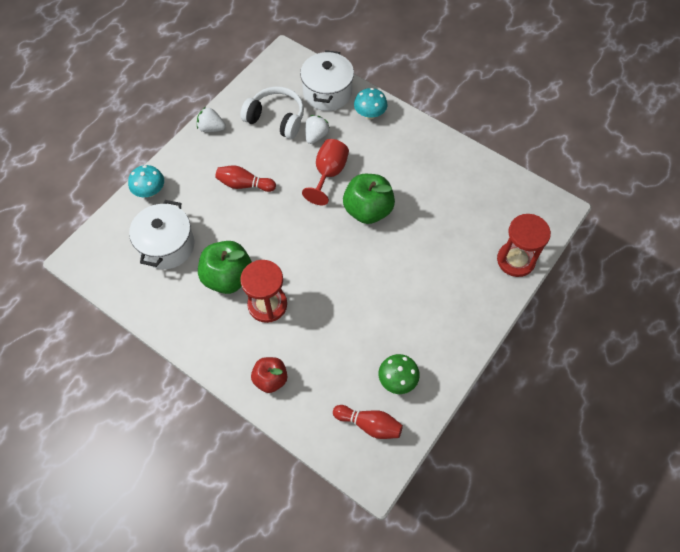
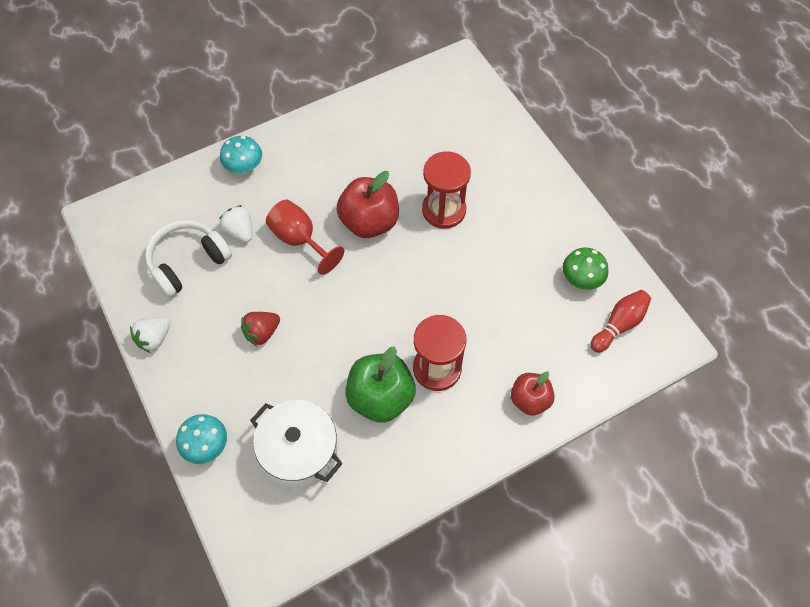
camera: 65 degrees left, 0 degrees up
red bowling pin [215,165,276,192] -> red strawberry [241,312,280,346]
white pot [300,50,354,111] -> none
green apple [343,174,395,224] -> red apple [336,171,399,238]
red hourglass [497,214,551,277] -> red hourglass moved to [422,151,471,229]

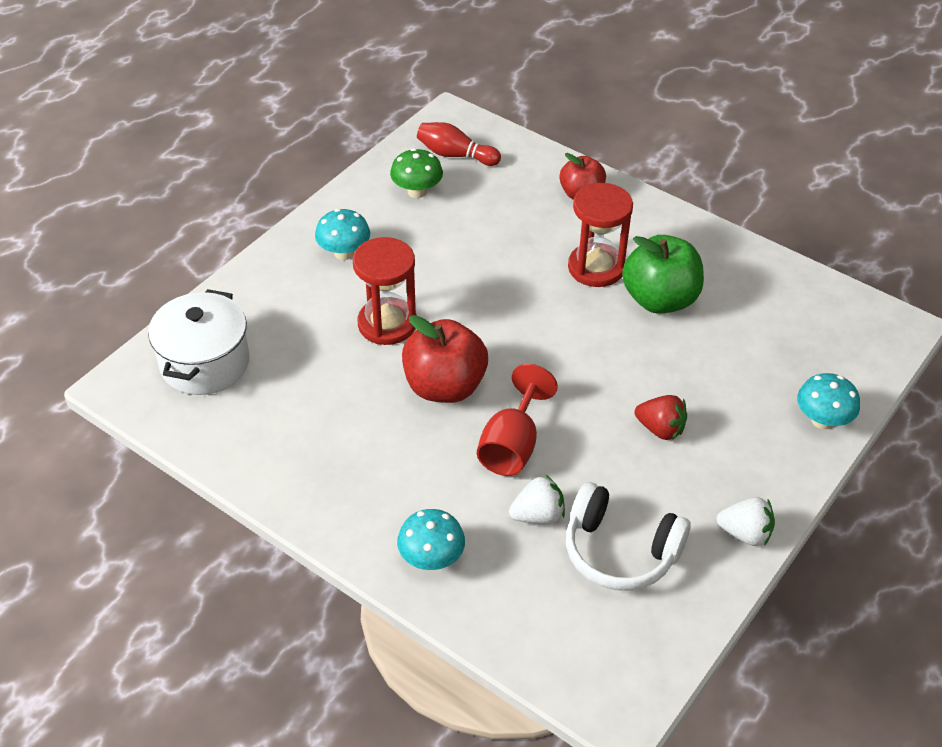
camera: 115 degrees left, 15 degrees down
white strawberry [219,205,252,242] -> white strawberry turned 135 degrees counterclockwise [509,475,565,524]
white pot [250,400,343,489] -> white pot moved to [148,289,249,395]
none -> turquoise mushroom [315,209,370,260]

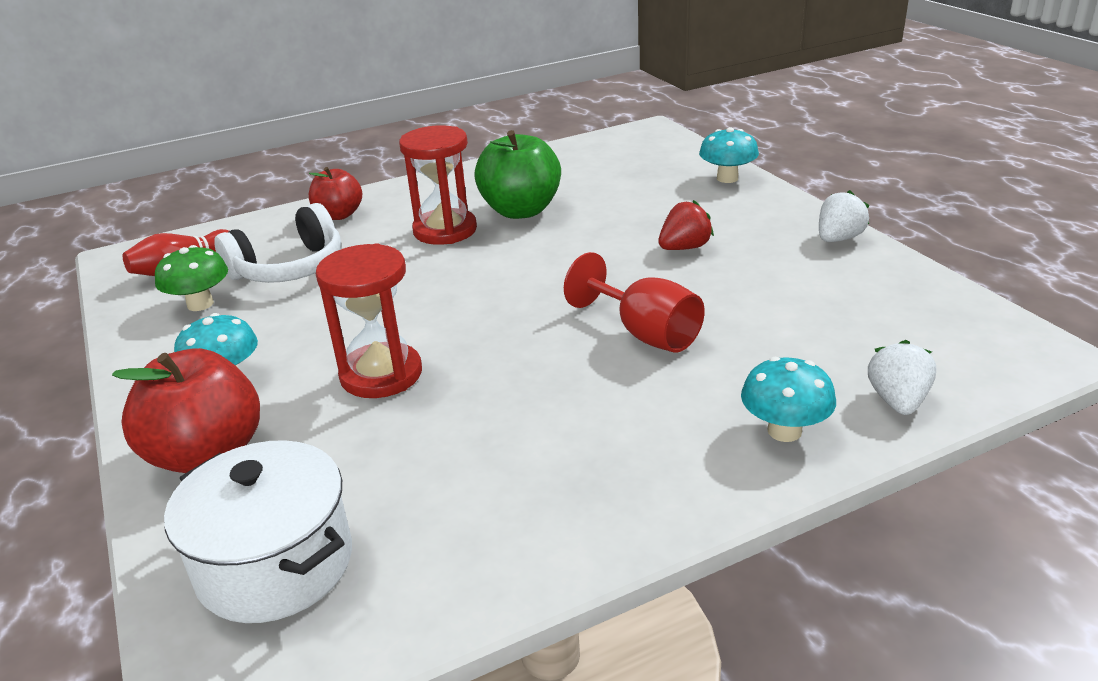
camera: 60 degrees left, 15 degrees down
red apple [402,315,488,403] -> red apple moved to [112,348,260,473]
white strawberry [509,475,565,524] -> white strawberry moved to [868,340,936,415]
white headphones [566,482,691,591] -> white headphones moved to [214,203,341,283]

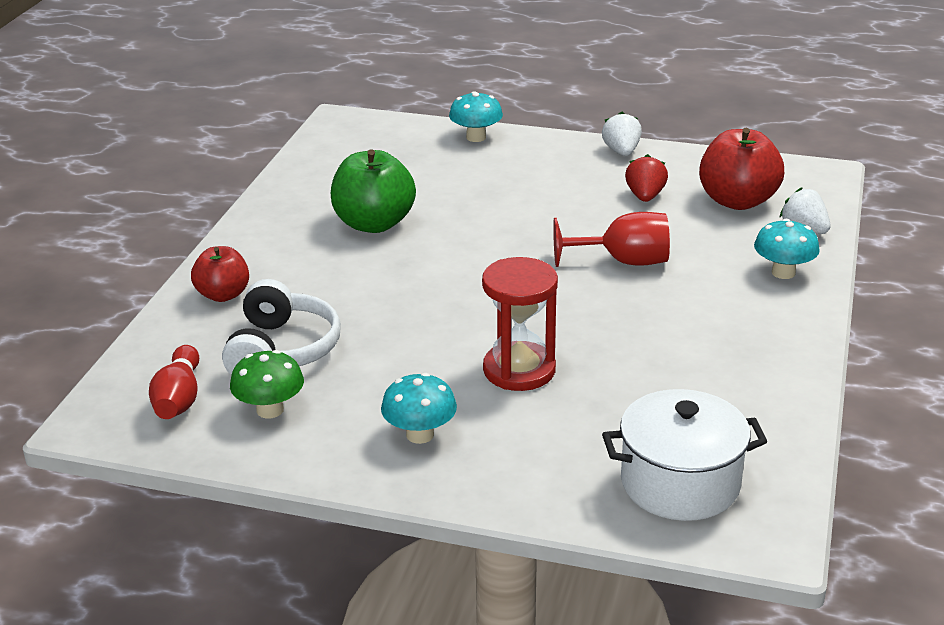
camera: 50 degrees left, 0 degrees up
red apple [112,348,260,473] -> red apple moved to [699,128,784,210]
red hourglass [399,125,477,245] -> none
red strawberry [658,200,714,250] -> red strawberry moved to [625,154,668,202]

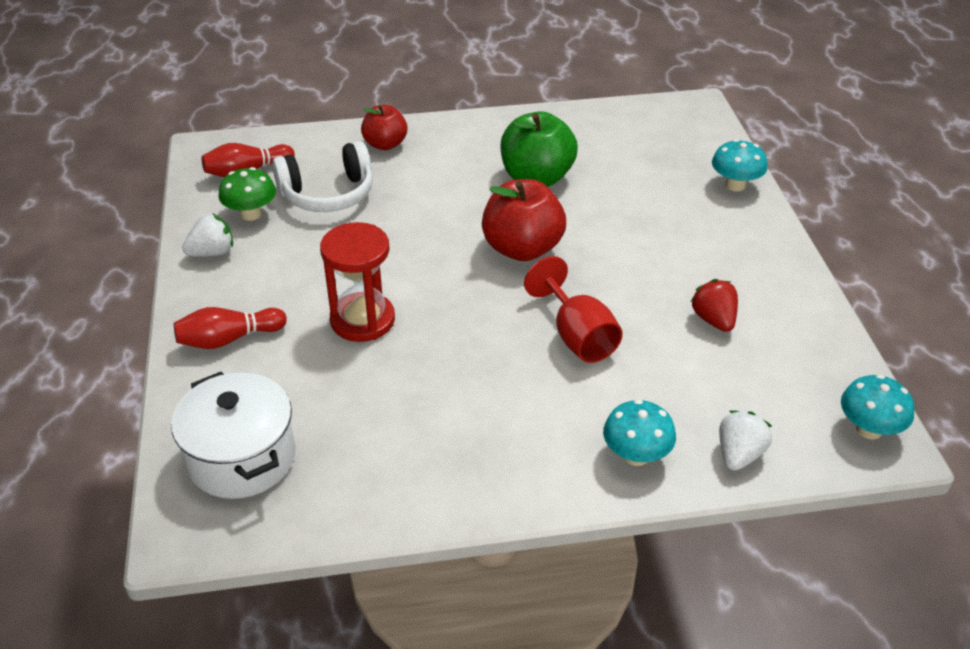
camera: 65 degrees right, 10 degrees up
turquoise mushroom [381,373,457,444] -> turquoise mushroom moved to [841,374,914,440]
white strawberry [602,112,642,156] -> white strawberry moved to [182,213,233,257]
red strawberry [625,154,668,202] -> red strawberry turned 90 degrees counterclockwise [691,279,738,332]
red apple [699,128,784,210] -> red apple moved to [482,179,566,261]
none -> red bowling pin [174,307,287,349]

